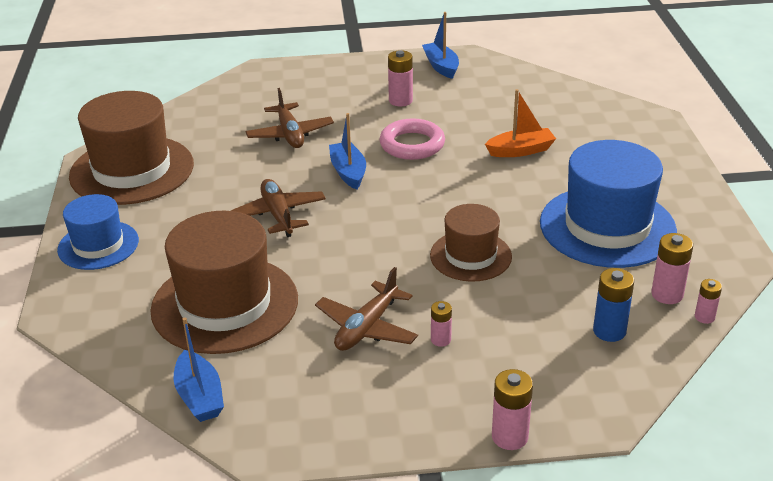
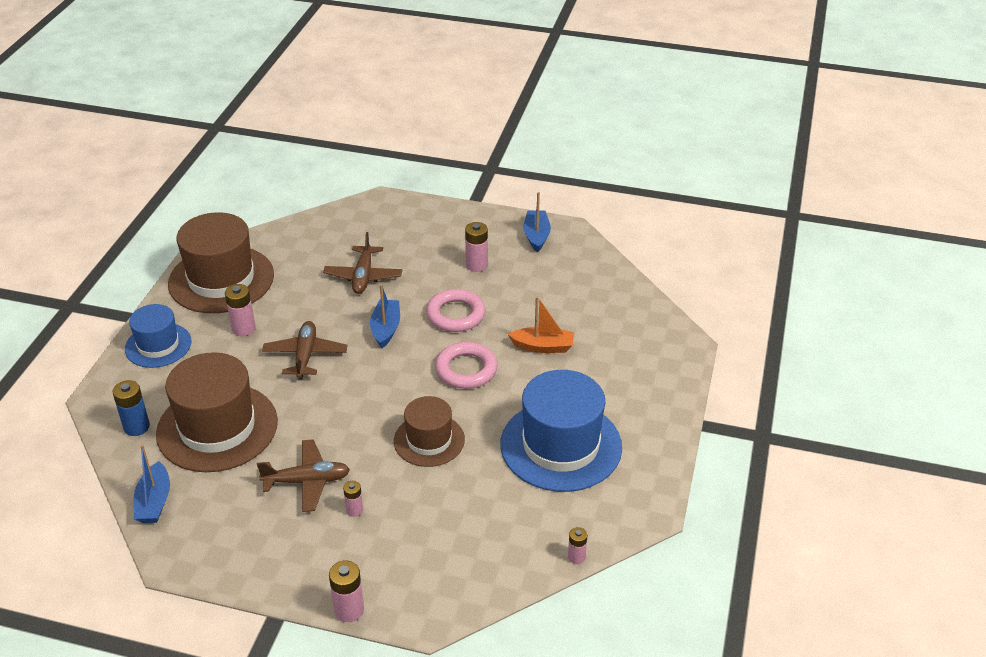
camera: 20 degrees right, 5 degrees up
brown plane [315,267,418,351] -> brown plane turned 150 degrees counterclockwise [257,439,350,512]
blue battery [593,268,634,342] -> blue battery moved to [113,380,150,436]
pink battery [651,233,693,304] -> pink battery moved to [225,284,256,336]
none -> pink ring [435,342,498,389]

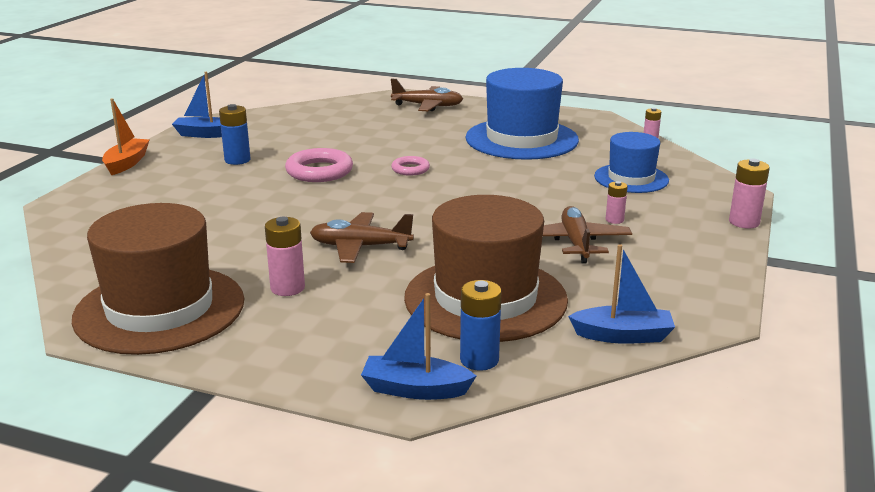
camera: 85 degrees left, 15 degrees down
blue hat [125,304,191,368] -> blue hat moved to [594,132,669,193]
brown plane [323,232,402,294] -> brown plane moved to [391,79,463,111]
blue boat [370,284,400,348] -> blue boat moved to [361,293,476,400]
brown hat [394,396,465,467] -> none
pink ring [435,342,498,389] -> pink ring [391,156,430,176], size x0.58
pink battery [465,222,488,272] -> blue battery [219,104,250,165]
orange boat [508,296,574,353] -> orange boat moved to [102,98,149,175]

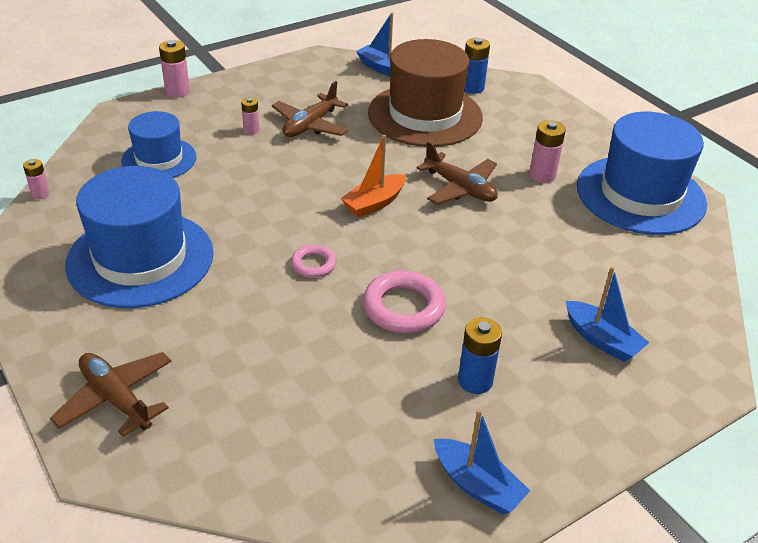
camera: 145 degrees left, 15 degrees up
brown hat [72,203,244,355] -> blue hat [577,112,707,235]
orange boat [102,98,149,175] -> orange boat moved to [341,135,406,218]
blue boat [361,293,476,400] -> blue boat moved to [566,266,650,362]

